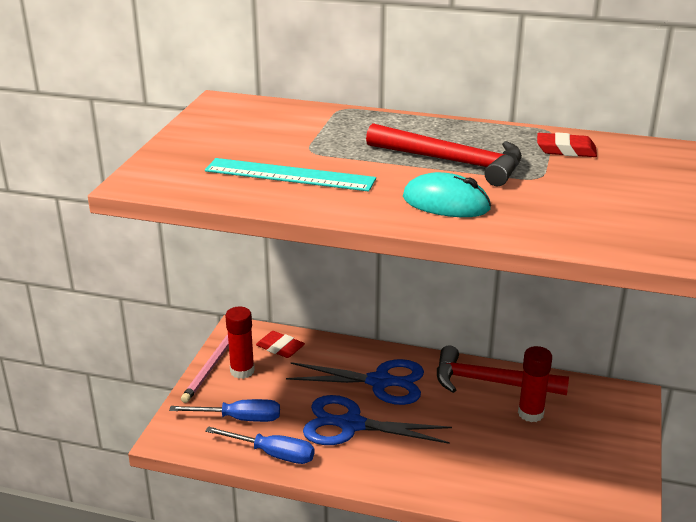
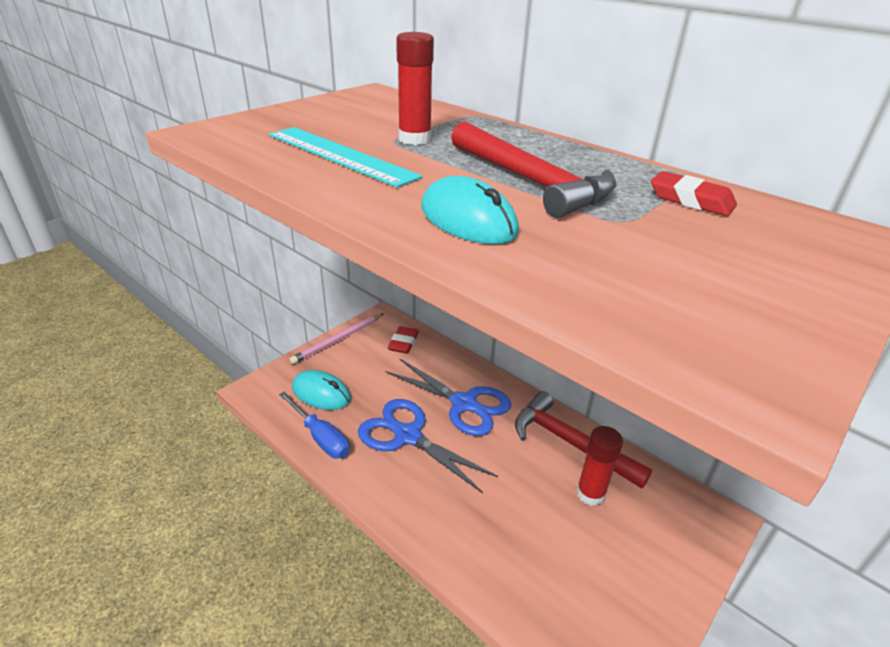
camera: 25 degrees right, 5 degrees up
blue screwdriver [169,399,280,422] -> turquoise mouse [292,370,351,410]
red glue stick [225,306,255,379] -> red glue stick moved to [396,32,434,145]
red eraser [256,331,305,358] -> red eraser turned 45 degrees clockwise [388,326,419,354]

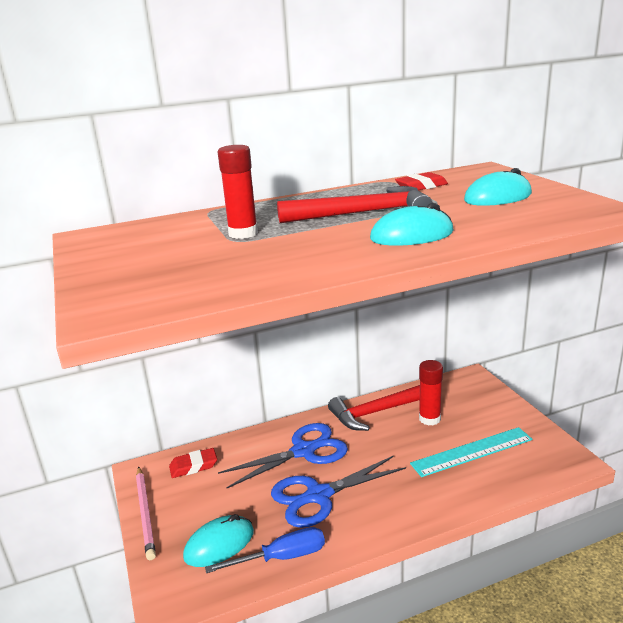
camera: 60 degrees left, 10 degrees down
turquoise ruler [269,127,422,187] -> turquoise ruler moved to [410,427,533,477]
red eraser [388,326,419,354] -> red eraser turned 60 degrees counterclockwise [169,448,217,478]
none -> turquoise mouse [464,168,532,206]

